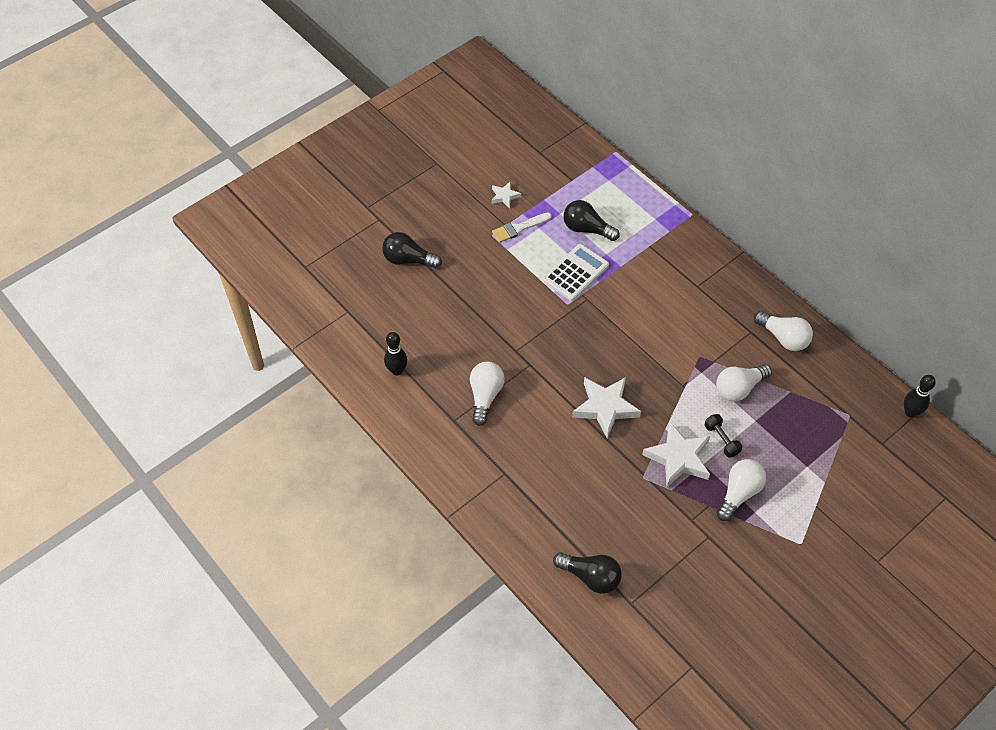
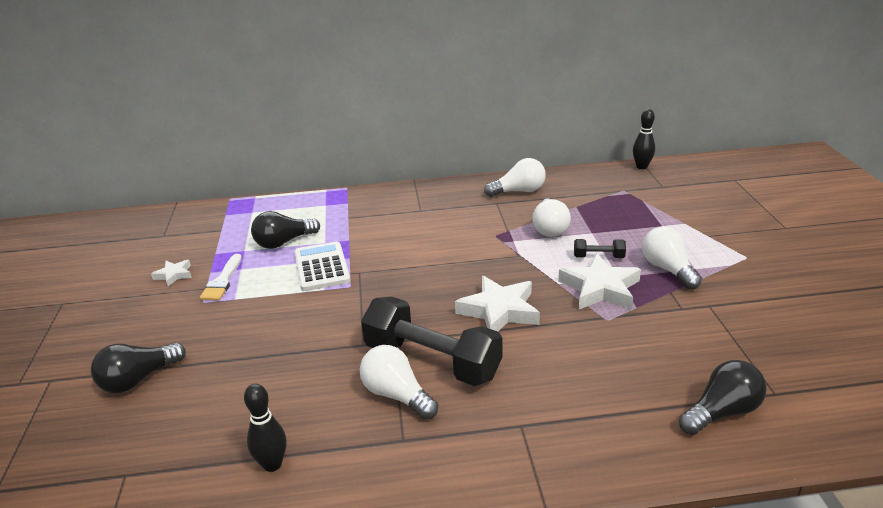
camera: 55 degrees left, 25 degrees down
none -> black dumbbell [361,297,502,386]

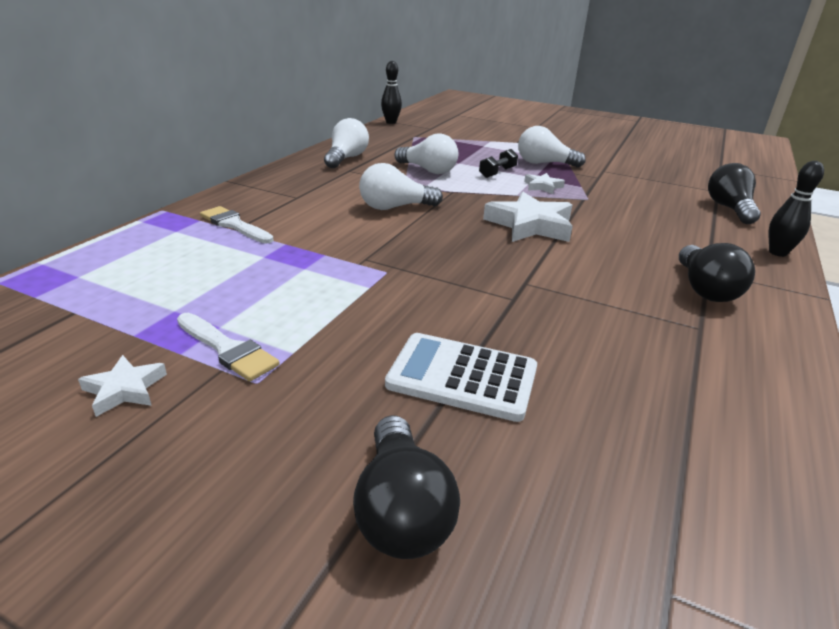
camera: 60 degrees left, 0 degrees up
black bowling pin [244,384,286,472] -> black bowling pin moved to [769,161,824,257]
black light bulb [251,211,320,249] -> black light bulb moved to [679,243,755,302]
white calculator [294,241,351,291] -> white calculator moved to [385,333,537,422]
white light bulb [360,345,438,420] -> white light bulb moved to [359,163,443,210]
black dumbbell [361,297,502,386] -> none
white star [558,253,641,310] -> white star [524,173,565,194], size x0.52
none -> white brush [200,206,273,243]

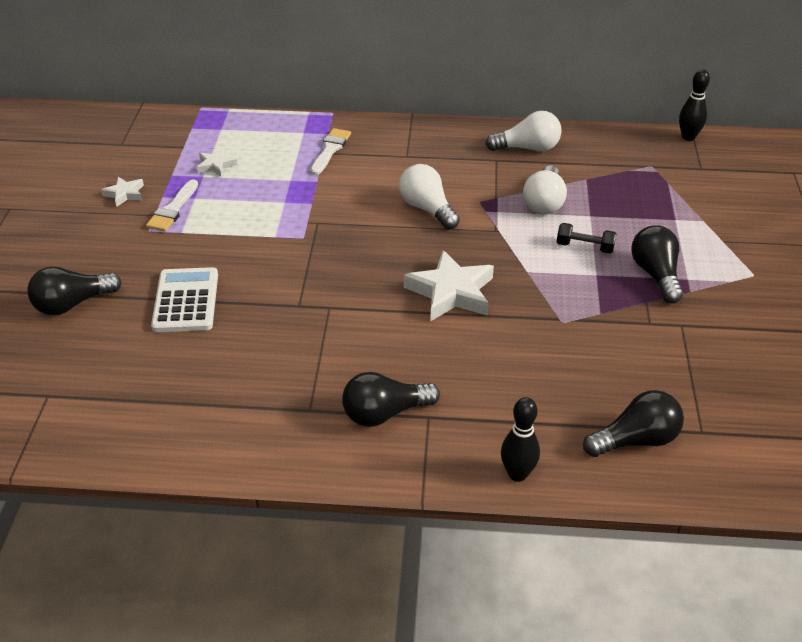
camera: 70 degrees right, 10 degrees up
white light bulb [518,126,586,168] -> black light bulb [631,225,683,303]
white star [524,173,565,194] -> white star moved to [197,148,237,177]

